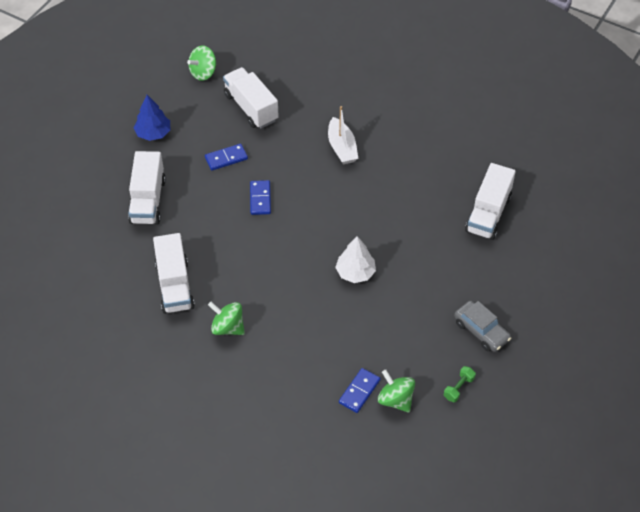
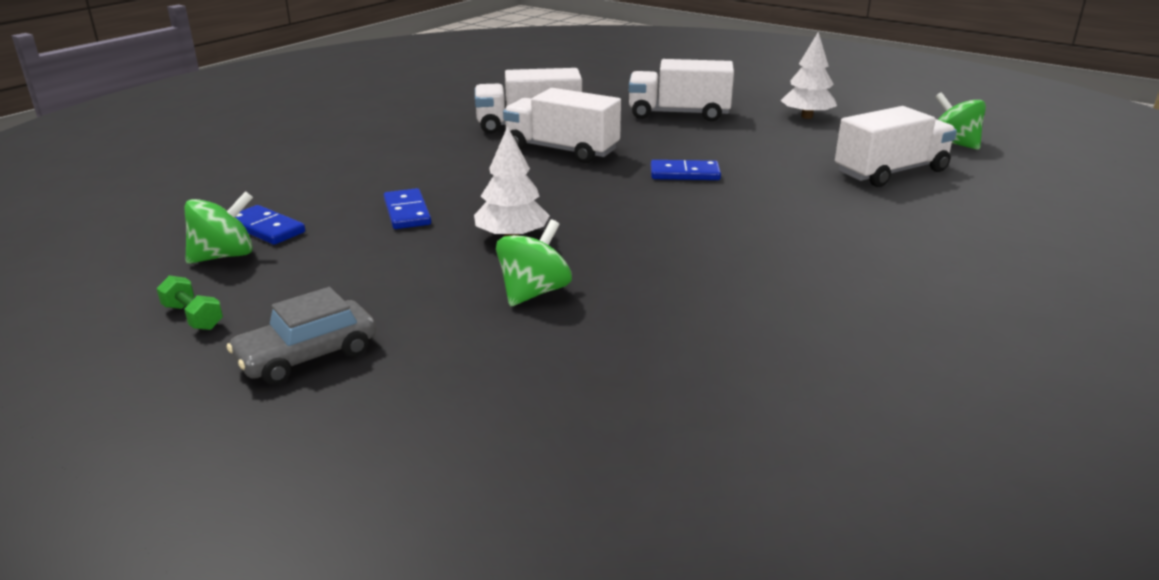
camera: 95 degrees right, 25 degrees down
blue tree [134,95,170,141] -> white tree [780,32,837,119]
blue domino [205,144,248,171] -> blue domino moved to [384,188,431,229]
green spinning top [208,302,245,335] -> green spinning top moved to [496,220,572,306]
white boat [328,106,358,165] -> none
white truck [465,163,516,240] -> white truck moved to [503,88,621,163]

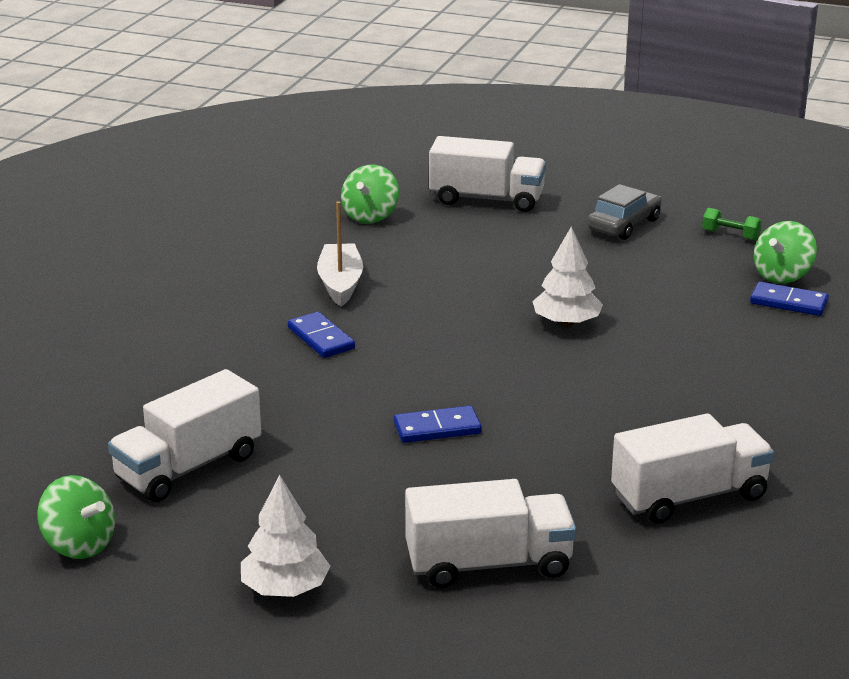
camera: 165 degrees right, 0 degrees up
blue domino [384,188,431,229] -> blue domino moved to [288,312,355,358]
green spinning top [496,220,572,306] -> green spinning top moved to [341,165,399,224]
white truck [503,88,621,163] -> white truck moved to [429,136,546,212]
none -> white boat [317,201,363,306]

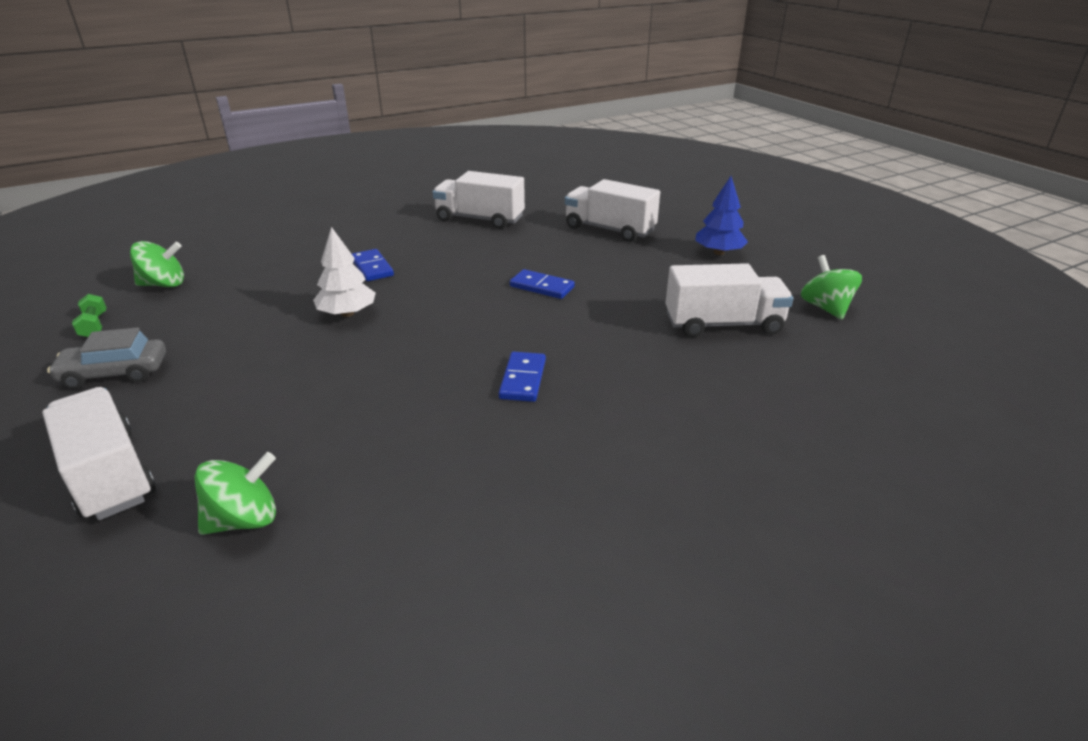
camera: 140 degrees left, 5 degrees up
white tree [241,475,330,597] -> blue tree [695,176,748,255]
white boat [317,201,363,306] -> none
blue domino [750,282,829,316] -> blue domino moved to [352,249,394,281]

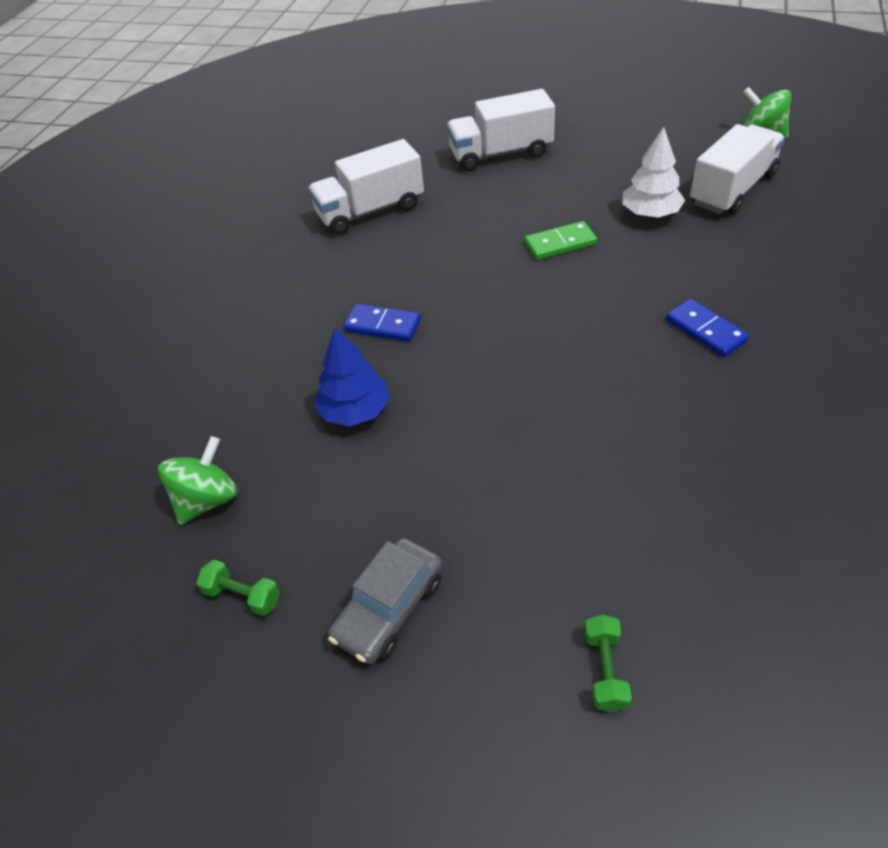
camera: 40 degrees left, 15 degrees up
white truck [42,387,156,520] -> green dumbbell [584,615,632,712]
green spinning top [194,452,276,535] -> none
white tree [313,227,376,317] -> white tree moved to [622,127,685,218]
blue domino [510,269,575,299] -> green domino [524,221,597,260]
blue tree [695,176,748,255] -> blue tree moved to [314,327,390,427]

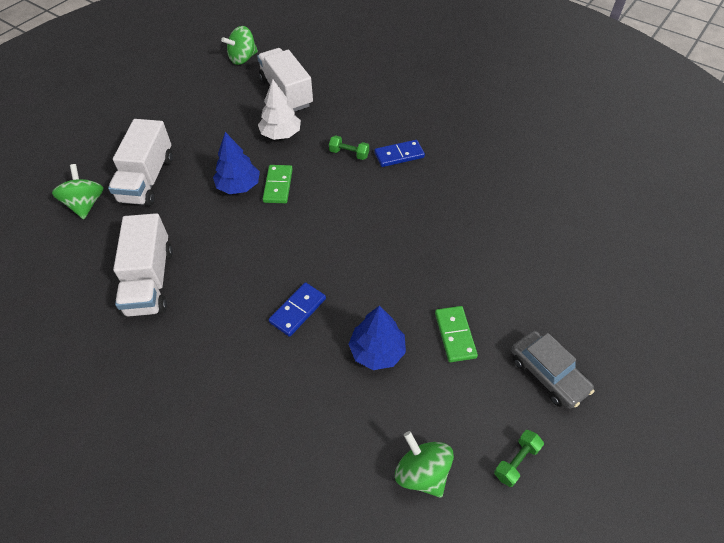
camera: 75 degrees left, 5 degrees up
green dumbbell [584,615,632,712] -> green dumbbell moved to [329,135,369,160]
none -> green spinning top [52,164,103,219]
none -> blue tree [213,132,260,194]
none -> green domino [435,306,478,362]

